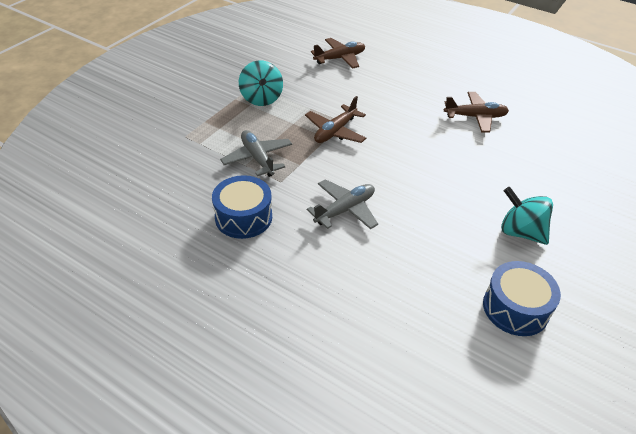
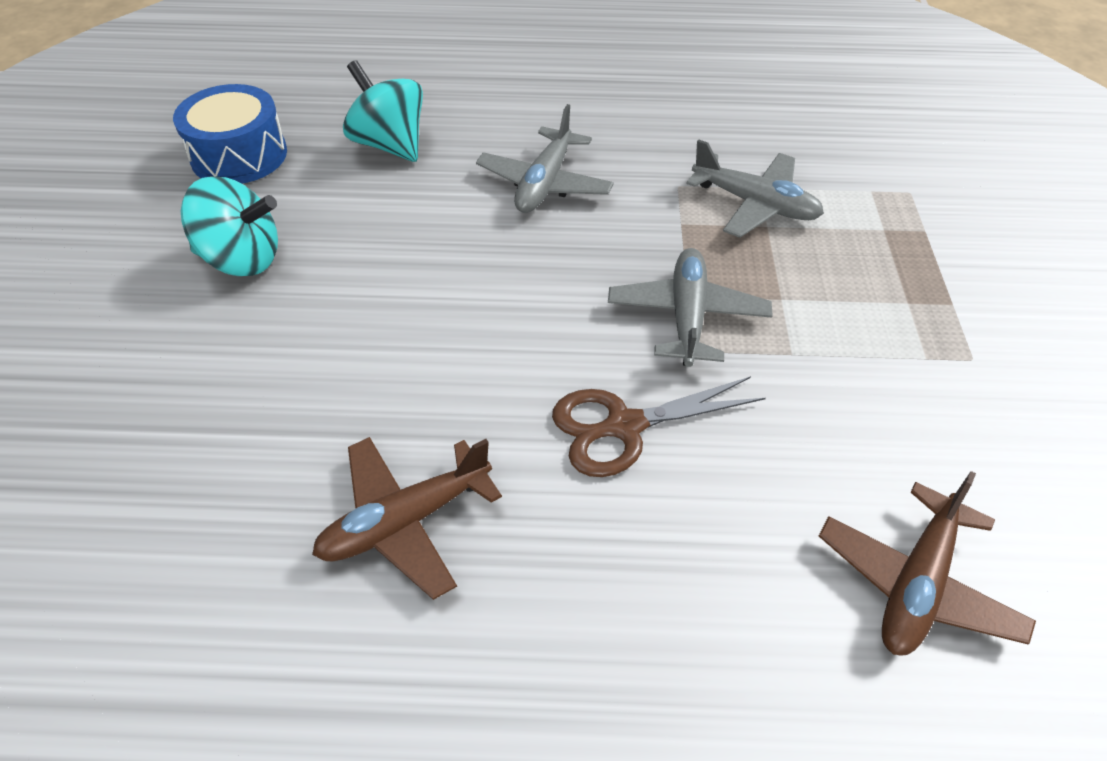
camera: 150 degrees right, 5 degrees up
blue drum [212,175,272,239] -> none
turquoise spinning top [239,60,283,106] -> turquoise spinning top moved to [343,60,423,162]
brown plane [305,96,366,143] -> grey plane [608,248,773,367]
none -> brown scissors [552,376,766,477]

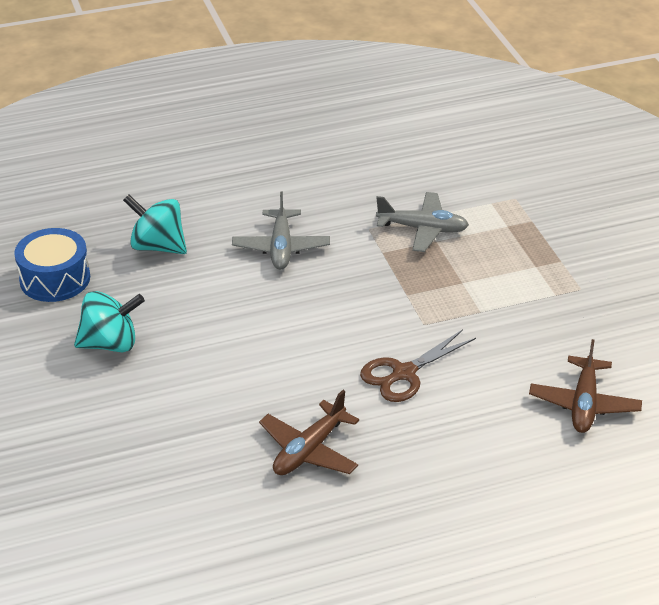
camera: 20 degrees left, 10 degrees down
grey plane [608,248,773,367] -> none

